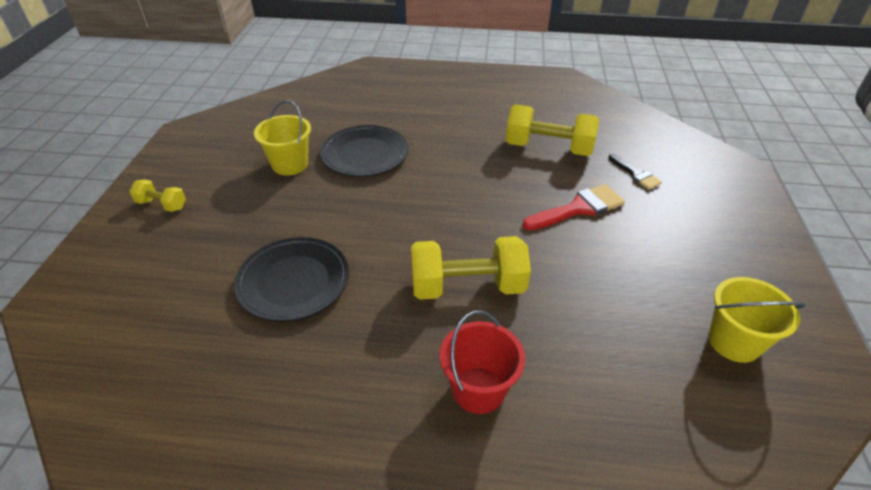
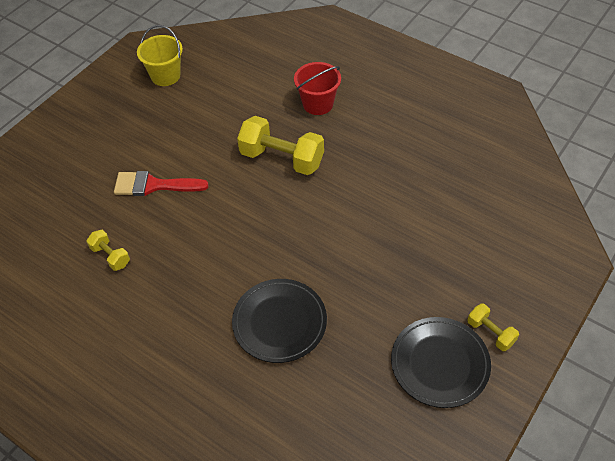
camera: 150 degrees left, 10 degrees up
black plate [234,237,349,322] -> black plate moved to [391,317,491,408]
yellow bucket [254,100,311,175] -> none
yellow dumbbell [506,104,599,156] -> yellow dumbbell [86,230,130,271], size x0.51
black brush [608,154,662,190] -> none

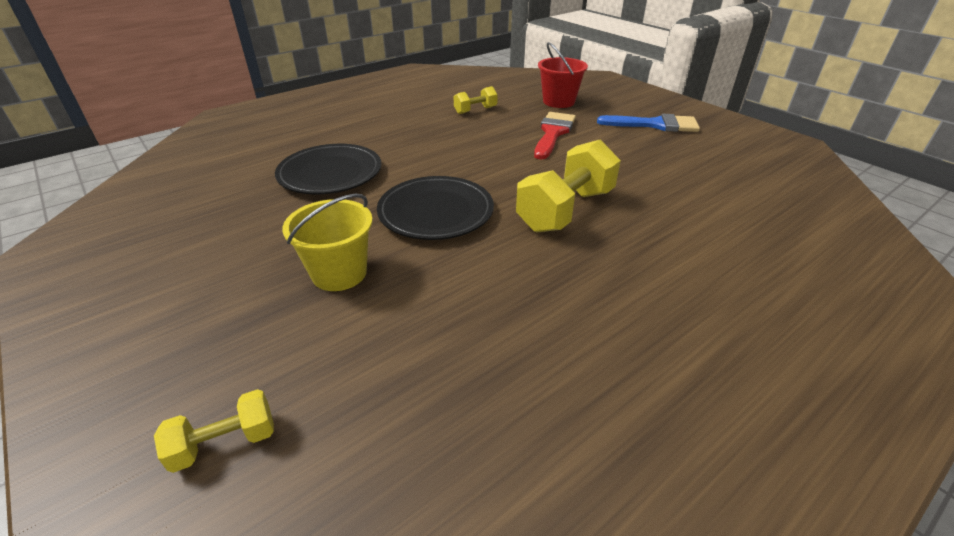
camera: 105 degrees right, 15 degrees down
yellow bucket [137,25,183,86] -> yellow bucket moved to [282,194,373,291]
red bucket [294,62,341,115] -> red bucket moved to [538,42,588,108]
black plate [391,317,491,408] -> black plate moved to [377,176,494,240]
yellow dumbbell [468,304,519,351] -> yellow dumbbell moved to [154,389,274,473]
none -> blue brush [597,114,700,132]

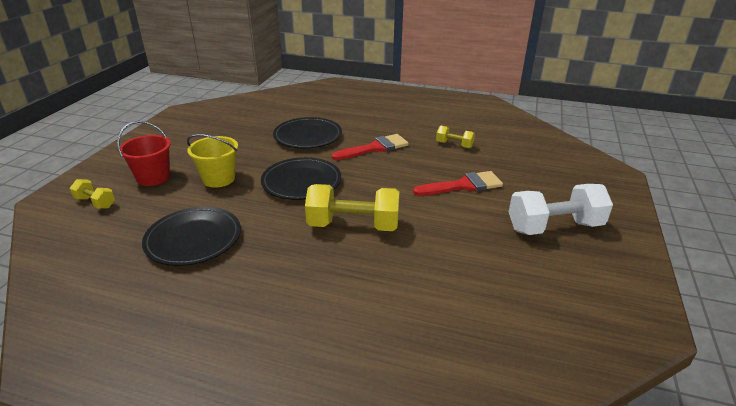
camera: 55 degrees right, 5 degrees down
red bucket [538,42,588,108] -> red bucket moved to [117,121,171,186]
blue brush [597,114,700,132] -> white dumbbell [509,184,613,235]
none -> black plate [142,207,241,266]
none -> red brush [332,134,409,160]

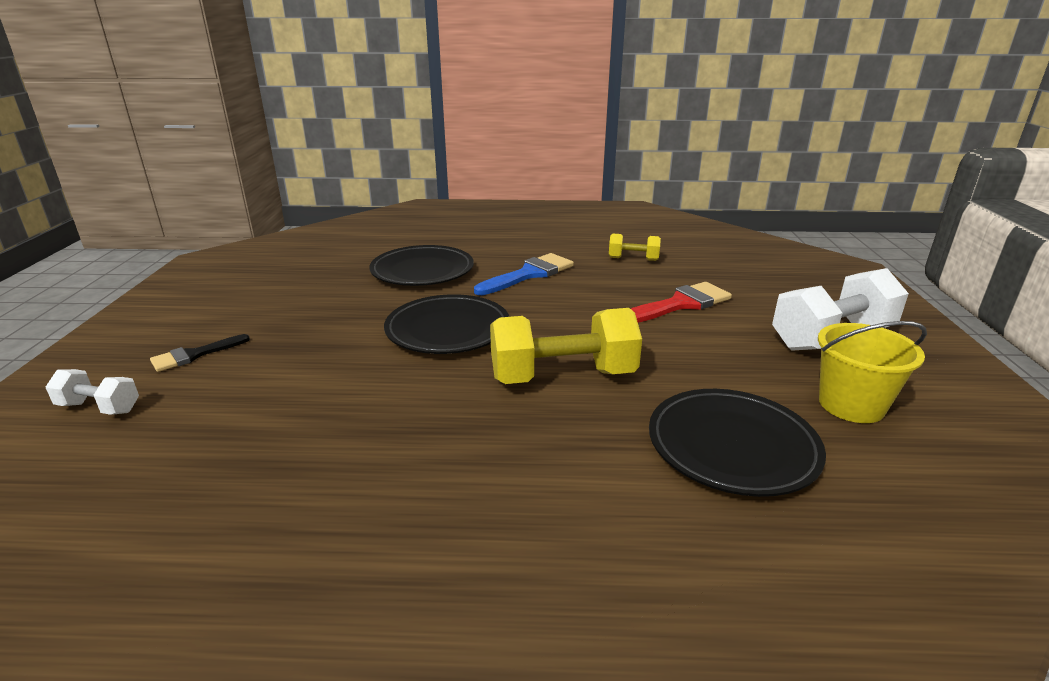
camera: 15 degrees left, 5 degrees down
yellow dumbbell [70,179,115,209] -> white dumbbell [45,369,139,415]
red bucket [117,121,171,186] -> black brush [150,334,250,372]
black plate [142,207,241,266] -> black plate moved to [649,389,826,497]
yellow bucket [187,134,238,188] -> yellow bucket moved to [818,321,927,423]
red brush [332,134,409,160] -> blue brush [474,253,574,295]

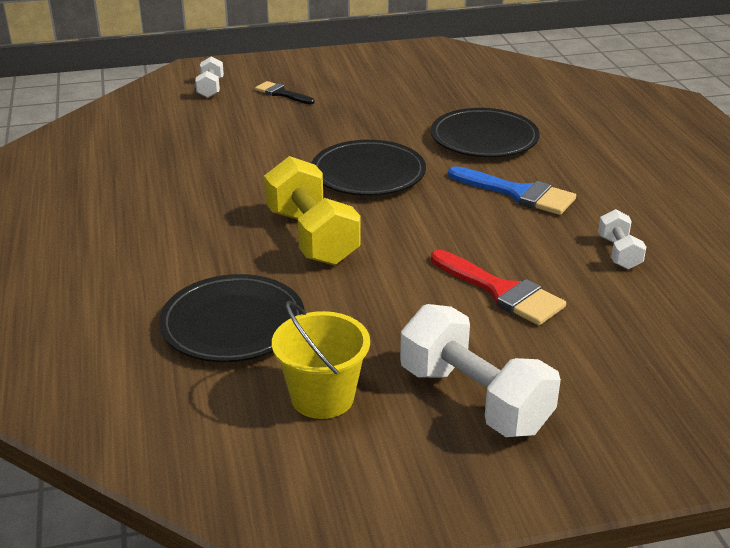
camera: 75 degrees right, 5 degrees up
yellow dumbbell [609,234,661,261] -> white dumbbell [598,209,646,269]

